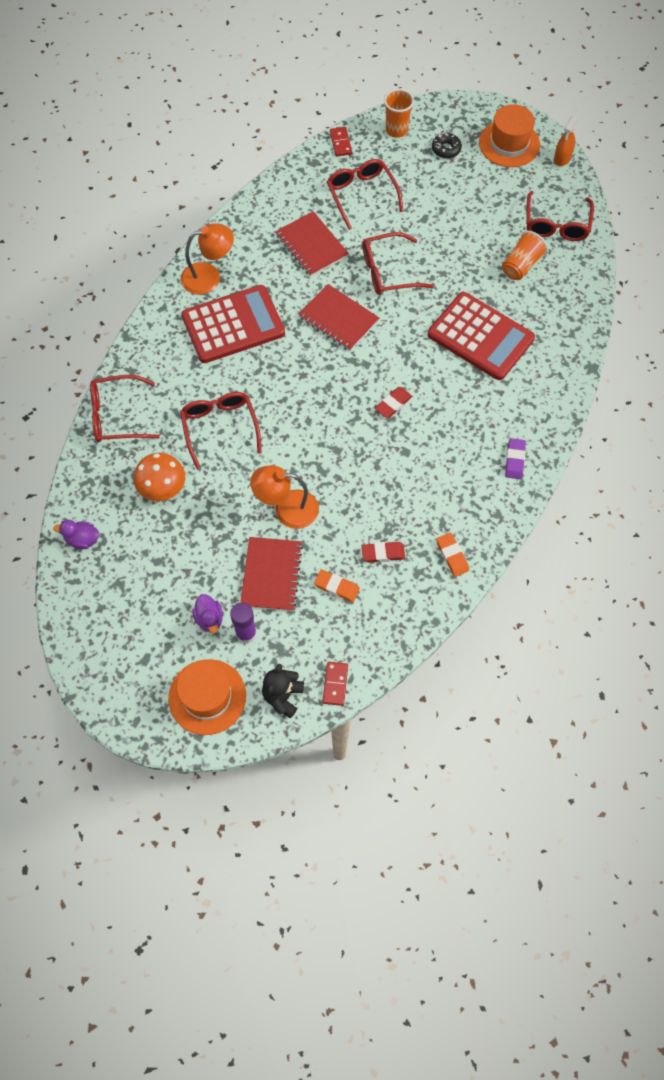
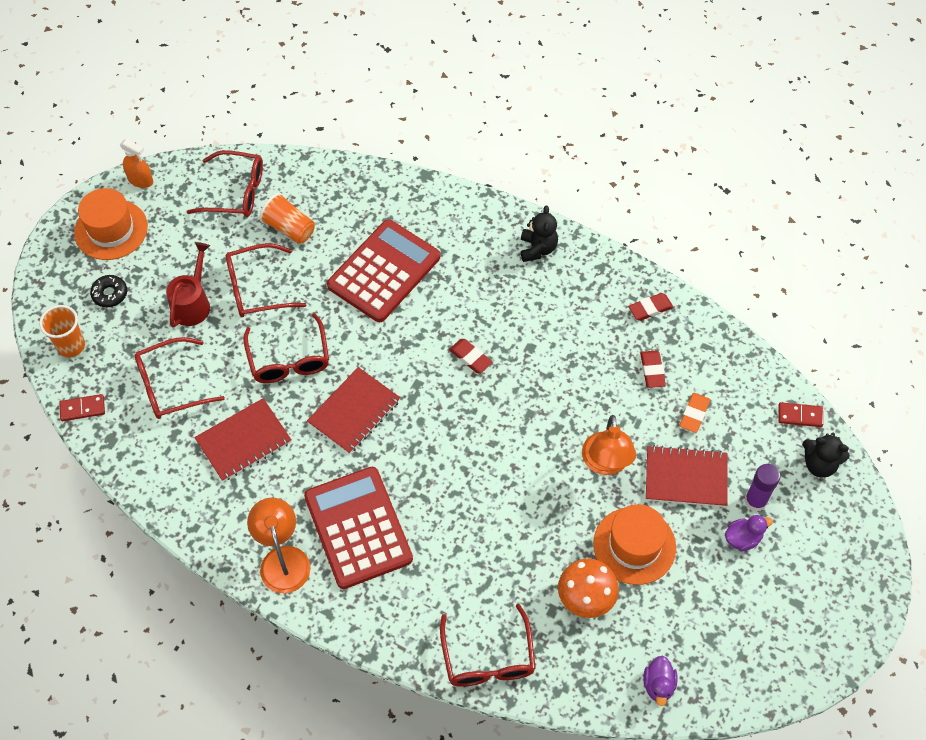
camera: 90 degrees left, 5 degrees down
orange hat [168,659,246,735] -> orange hat moved to [593,504,676,585]
red glasses [180,392,262,469] -> red glasses moved to [225,243,306,317]
orange eraser [436,533,469,577] -> red eraser [628,293,674,321]
purple eraser [505,438,526,479] -> black teddy bear [521,205,558,262]
none -> red watering can [166,242,210,327]

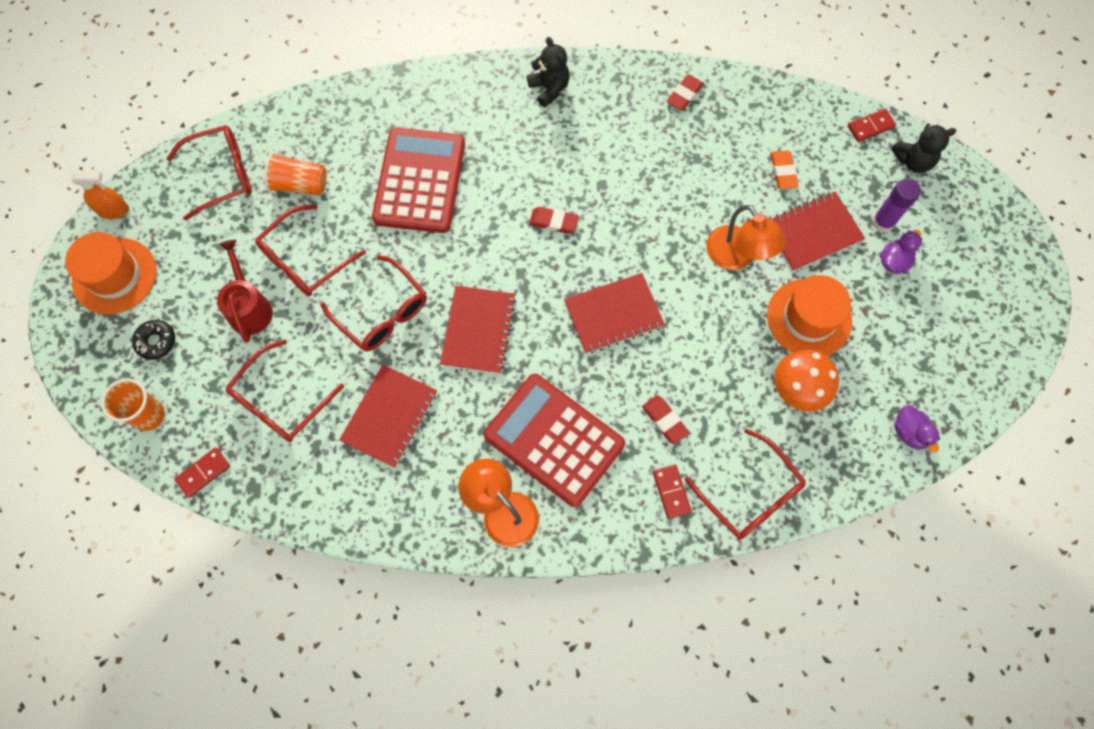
camera: 30 degrees left, 10 degrees up
red eraser [640,350,666,388] -> red eraser moved to [642,395,690,444]
none -> red notebook [564,273,665,354]
none -> red domino [653,464,692,519]

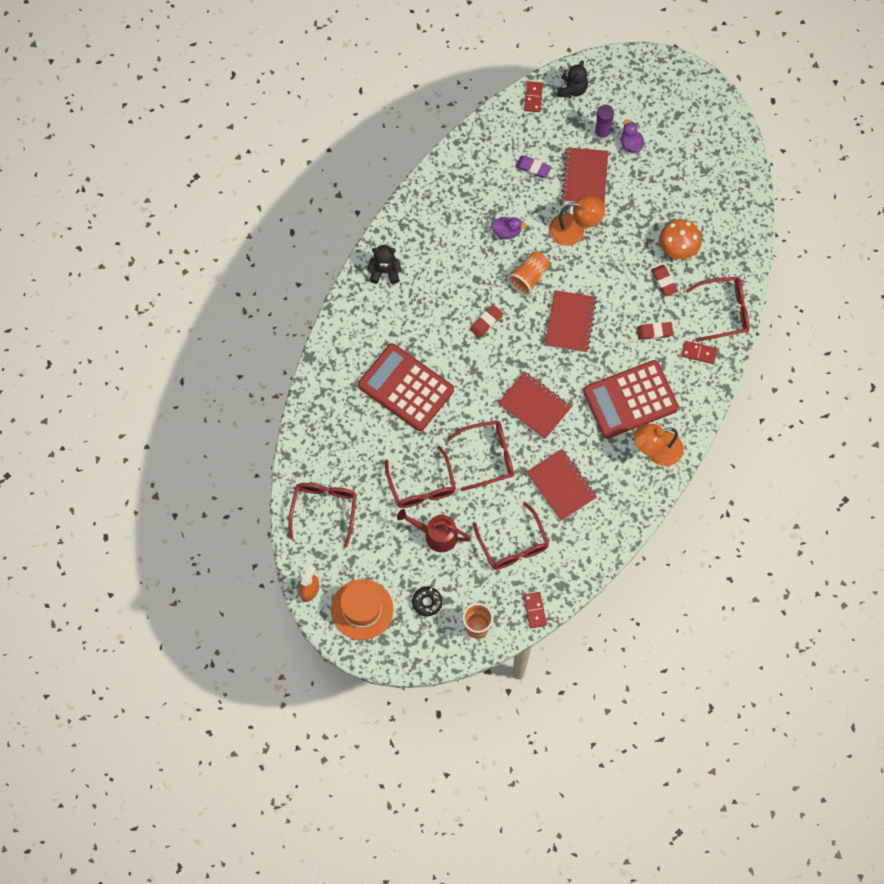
camera: 60 degrees left, 0 degrees up
orange cup [264,152,327,195] -> orange cup moved to [507,251,550,295]
red eraser [666,74,704,110] -> red eraser moved to [651,265,678,297]
orange hat [767,275,852,356] -> none
orange eraser [770,151,799,189] -> purple eraser [515,156,551,178]
purple duck [894,405,940,453] -> purple duck moved to [491,217,527,239]

